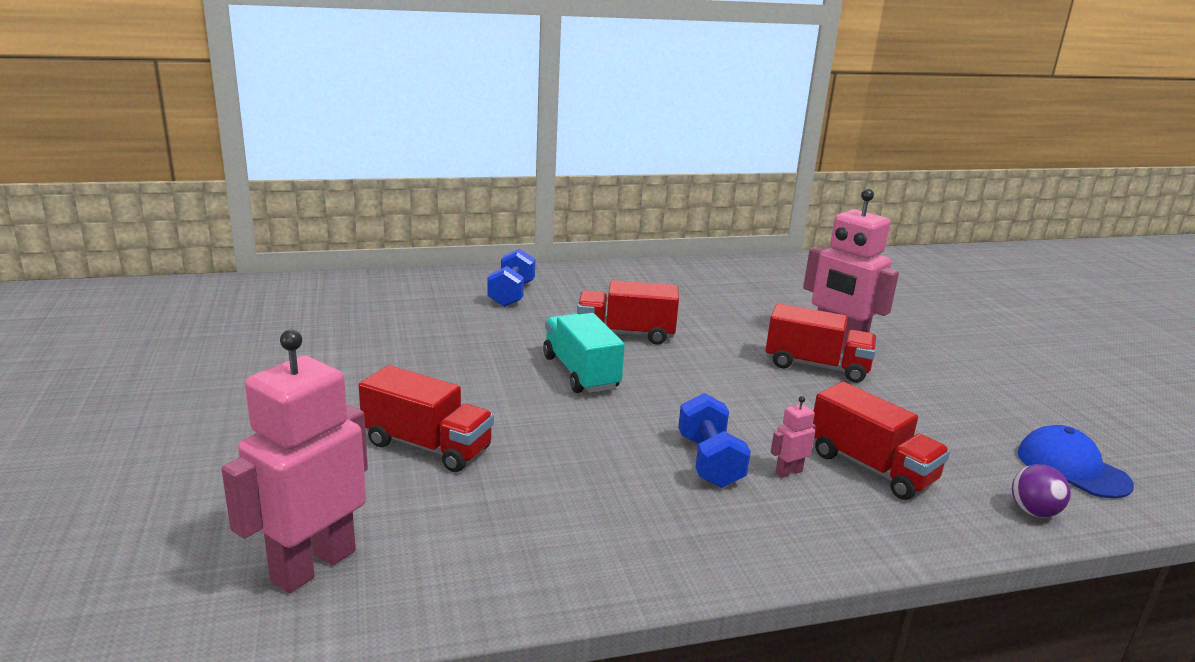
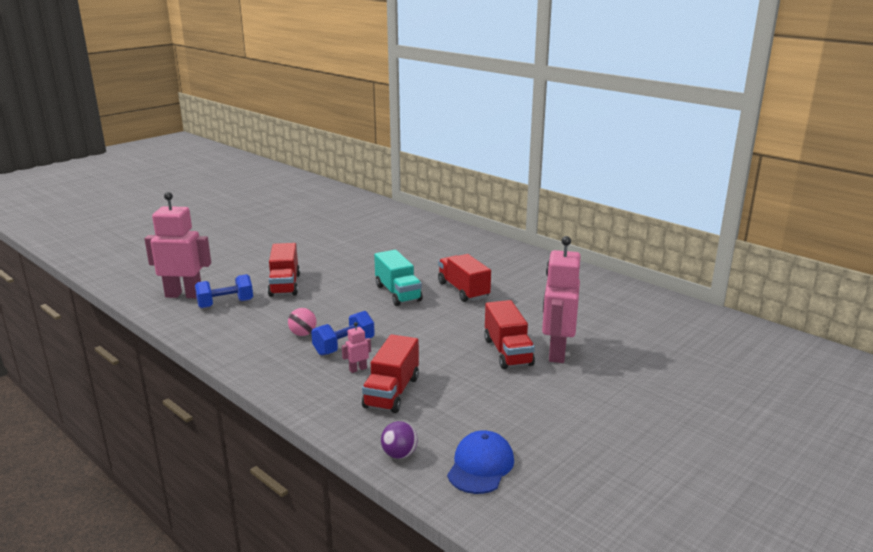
camera: 60 degrees right, 0 degrees up
blue dumbbell [487,249,535,307] -> blue dumbbell moved to [195,274,253,308]
turquoise truck [543,313,625,393] -> turquoise truck turned 120 degrees clockwise [374,250,423,306]
pink robot [771,396,816,478] -> pink robot turned 60 degrees counterclockwise [342,322,371,373]
none -> pink ball [288,308,317,336]

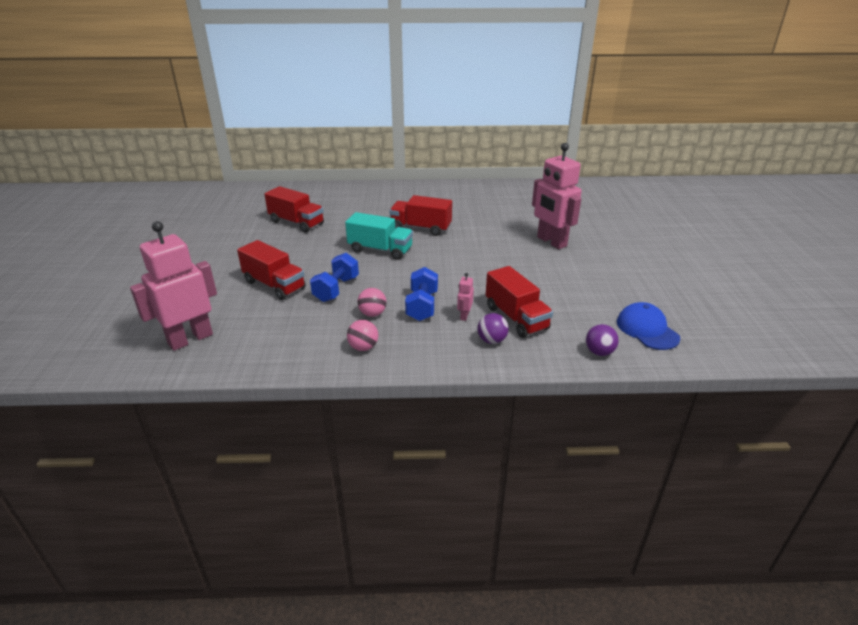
camera: 45 degrees left, 10 degrees up
blue dumbbell [195,274,253,308] -> blue dumbbell moved to [310,253,359,302]
red truck [484,300,535,369] -> red truck moved to [264,186,324,233]
none -> pink ball [347,320,378,351]
none -> purple ball [478,313,509,344]

